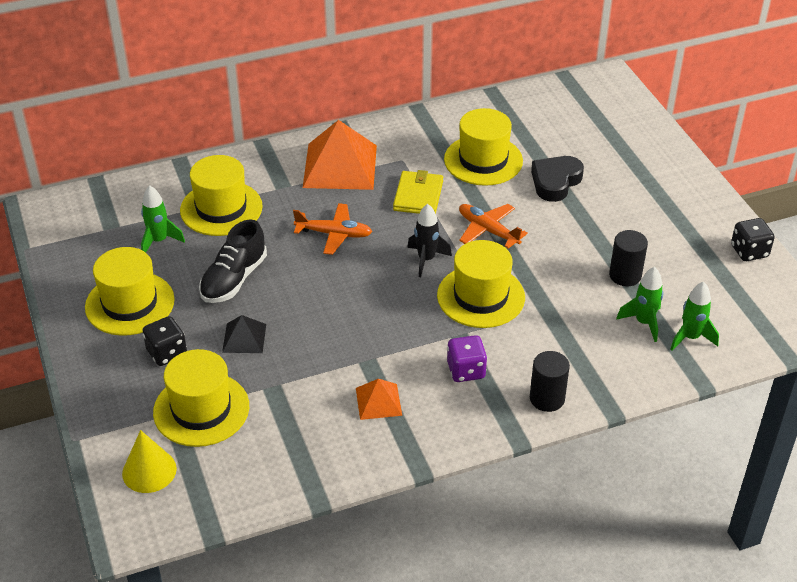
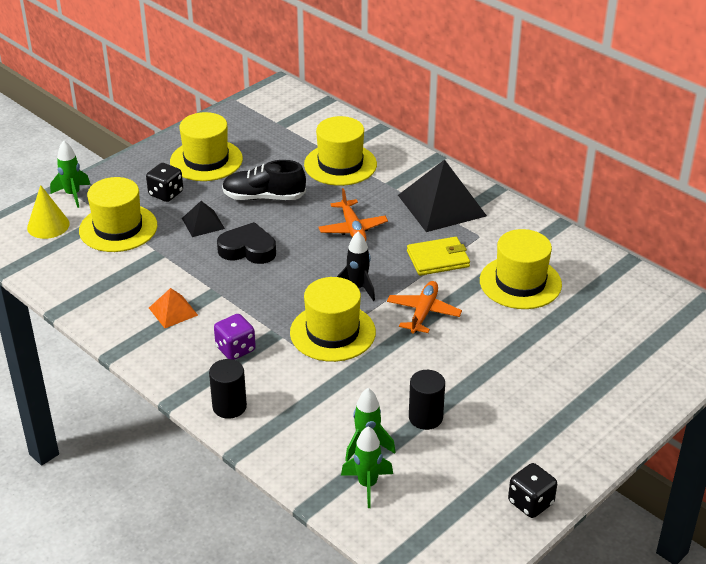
camera: 65 degrees right, 5 degrees down
green rocket [141,185,185,253] -> green rocket moved to [50,141,90,208]
orange pyramid [303,120,377,190] -> black pyramid [398,159,487,232]
black heart [531,156,584,202] -> black heart moved to [217,222,276,264]

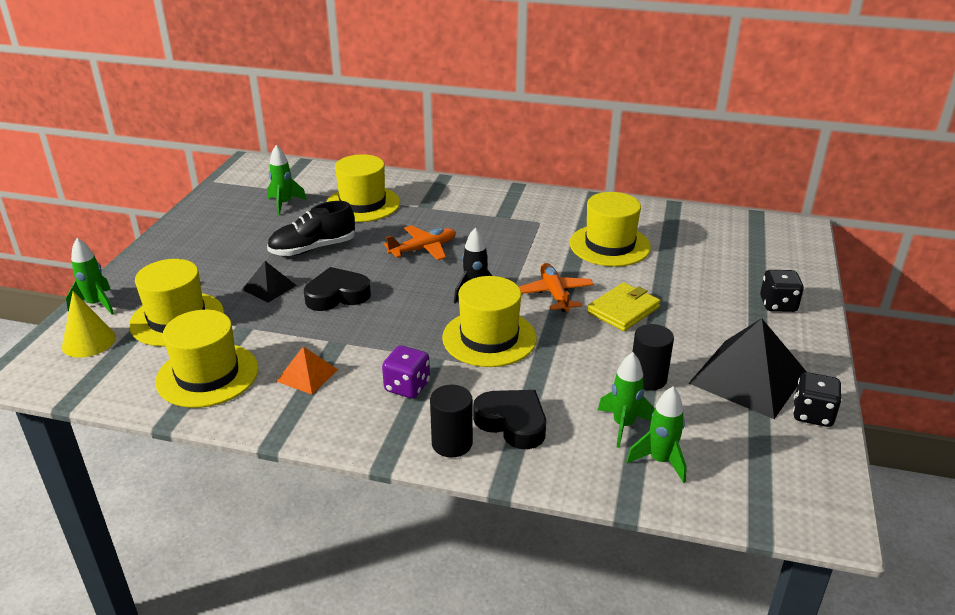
camera: 30 degrees left, 5 degrees down
black dice [146,163,183,202] -> black dice moved to [760,270,804,312]
yellow hat [170,112,243,181] -> yellow hat moved to [155,310,258,408]
orange plane [318,188,388,241] -> orange plane turned 75 degrees counterclockwise [384,225,456,260]
black pyramid [398,159,487,232] -> black pyramid moved to [689,318,807,419]
yellow wallet [407,237,470,276] -> yellow wallet moved to [587,282,661,331]
none -> green rocket [267,145,307,215]
none -> black heart [473,390,546,449]

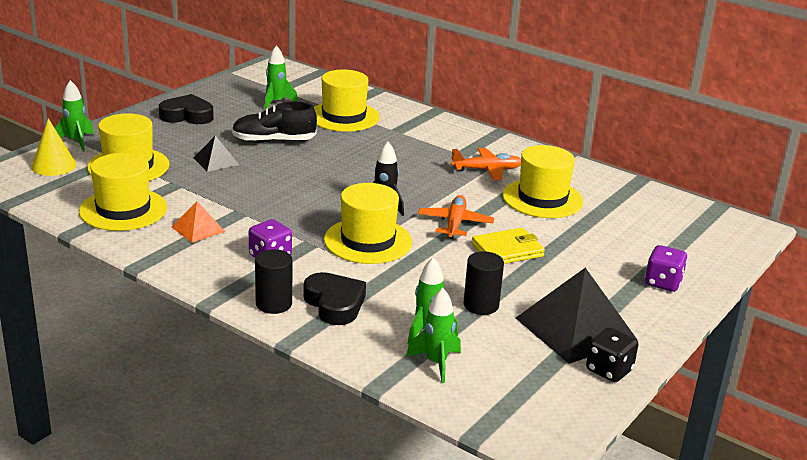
camera: 20 degrees right, 5 degrees down
black heart [304,267,371,311] -> black heart moved to [159,94,214,124]
orange plane [384,225,456,260] -> orange plane moved to [451,148,521,180]
black dice [760,270,804,312] -> purple dice [645,245,688,292]

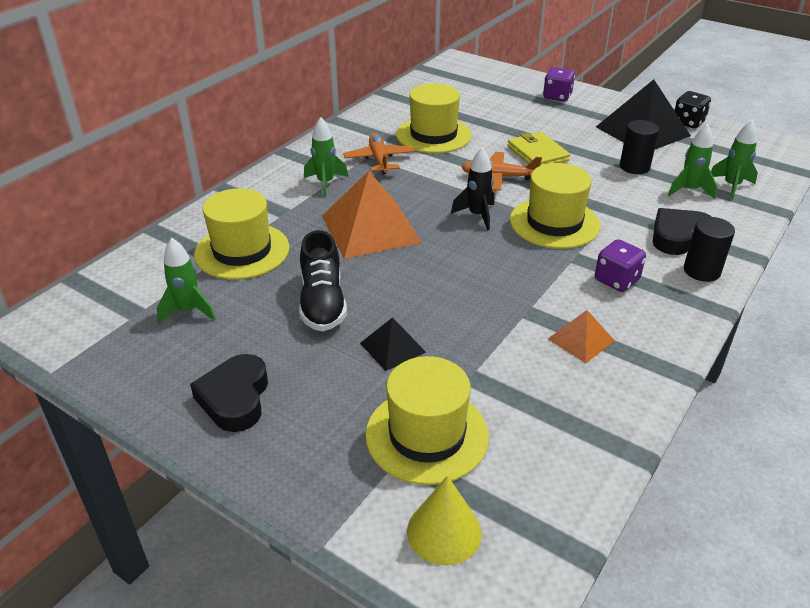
camera: 90 degrees left, 10 degrees up
green rocket [55,80,94,152] -> green rocket moved to [304,117,348,197]
yellow hat [79,153,167,231] -> none
none -> orange pyramid [322,171,422,259]

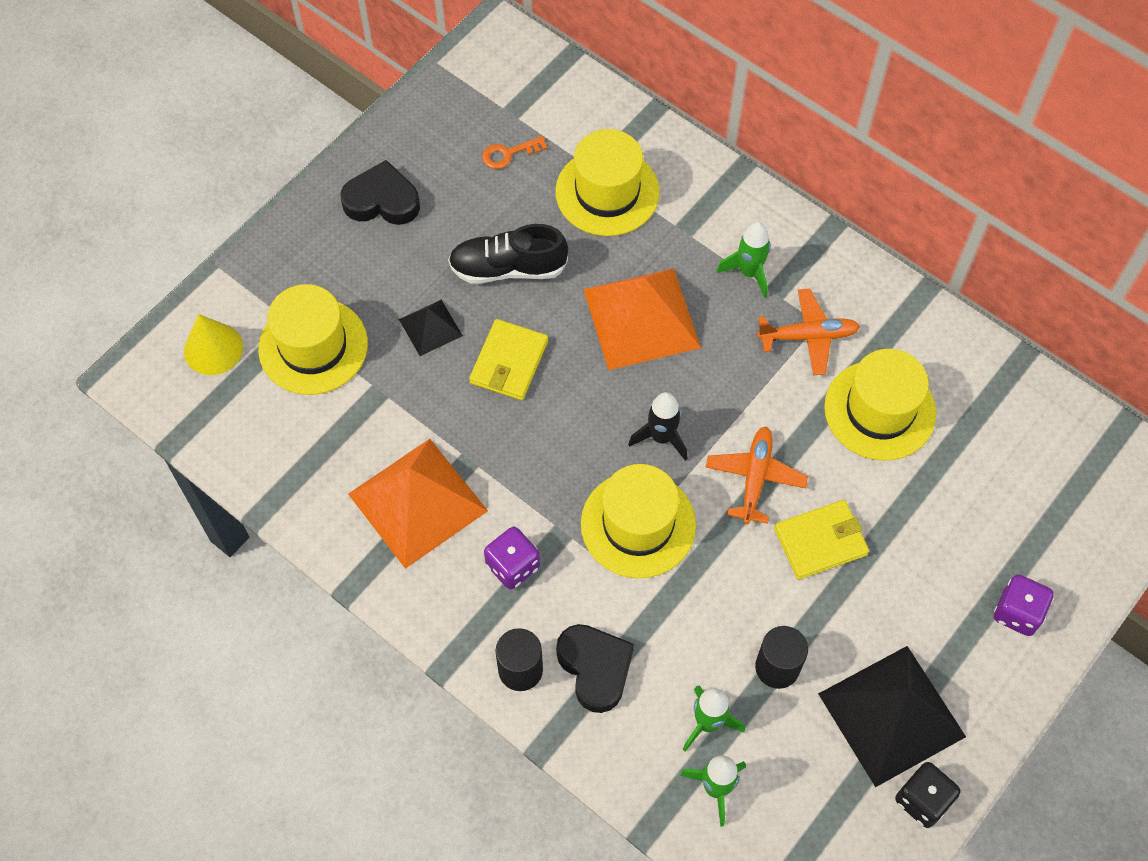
camera: 95 degrees right, 25 degrees up
green rocket [157,238,216,324] -> orange key [482,136,547,169]
orange pyramid [548,310,615,363] -> orange pyramid [348,439,488,569], size x2.00
none -> yellow wallet [469,319,548,400]

